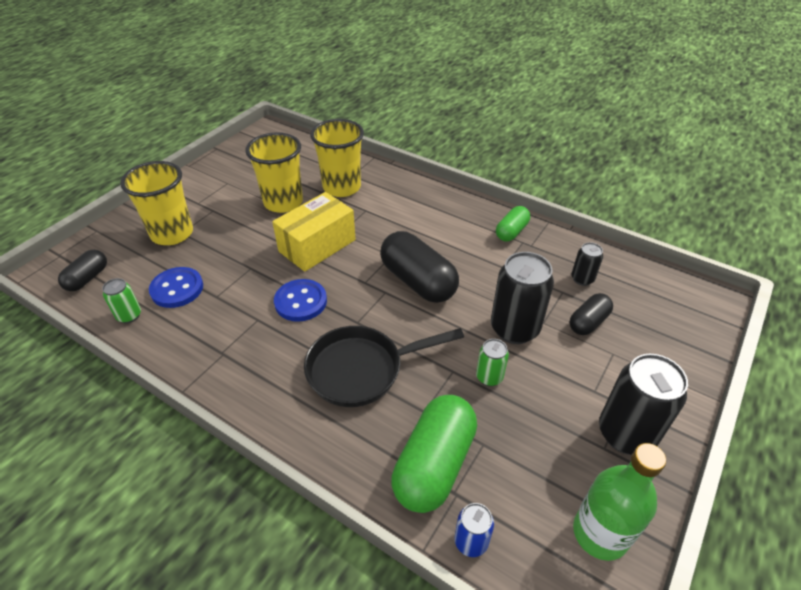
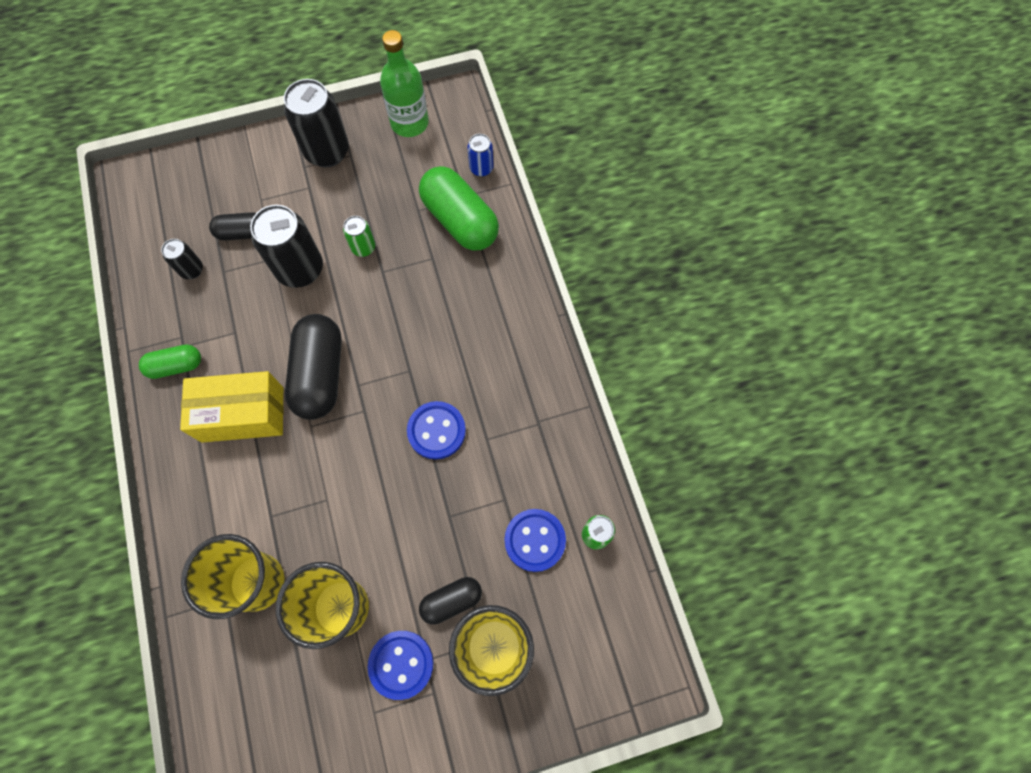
camera: 140 degrees left, 25 degrees up
black capsule [58,249,107,291] -> black capsule moved to [419,577,482,625]
yellow box [272,192,356,272] -> yellow box moved to [180,371,284,443]
black pan [304,326,464,407] -> none
green capsule [391,395,477,513] -> green capsule turned 75 degrees clockwise [419,166,499,251]
none -> blue button [368,631,434,700]

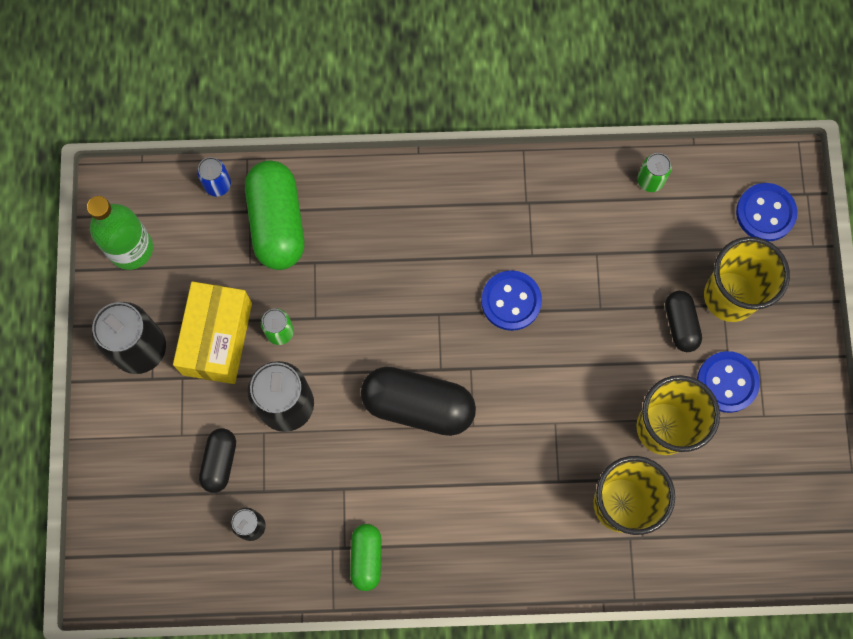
camera: 75 degrees left, 5 degrees up
yellow box [180,371,284,443] -> yellow box moved to [173,282,252,384]
green capsule [419,166,499,251] -> green capsule turned 75 degrees counterclockwise [245,160,304,270]
blue button [504,509,566,572] -> blue button moved to [736,183,797,241]

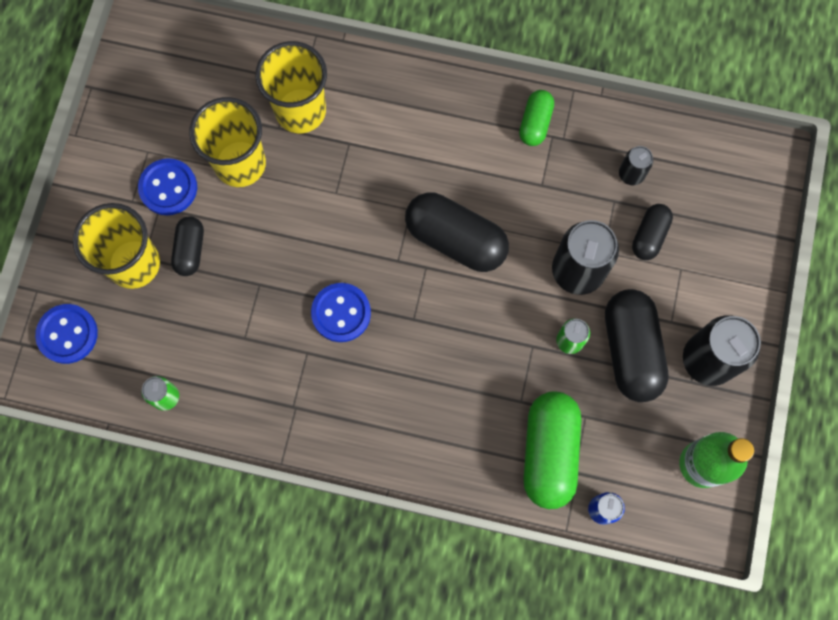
camera: 165 degrees left, 0 degrees up
yellow box [173,282,252,384] -> black capsule [605,289,668,402]

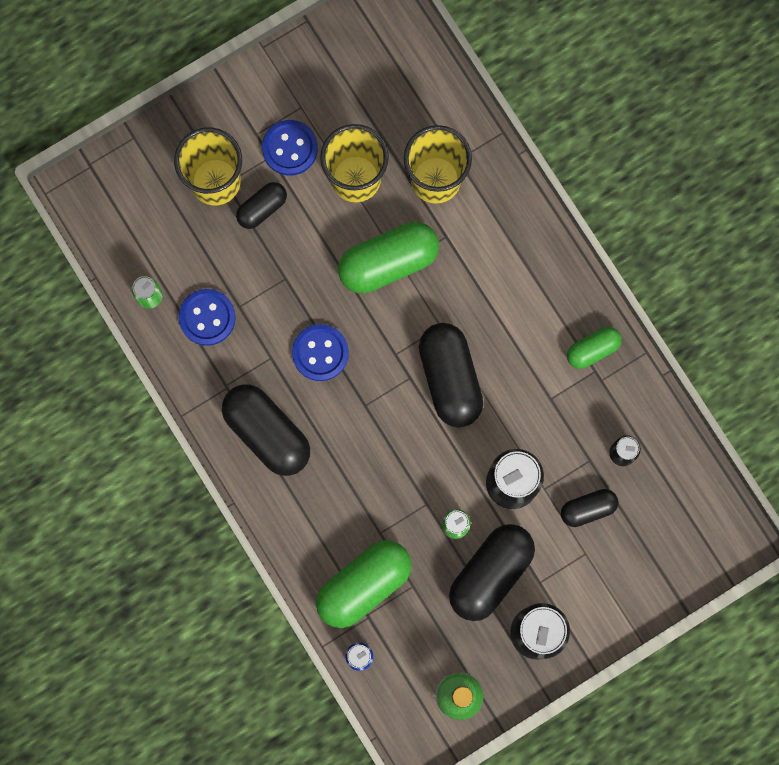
camera: 45 degrees right, 5 degrees up
blue button [35,304,98,364] -> blue button moved to [178,289,236,346]
none -> black capsule [222,384,310,476]
none -> green capsule [338,222,439,294]

